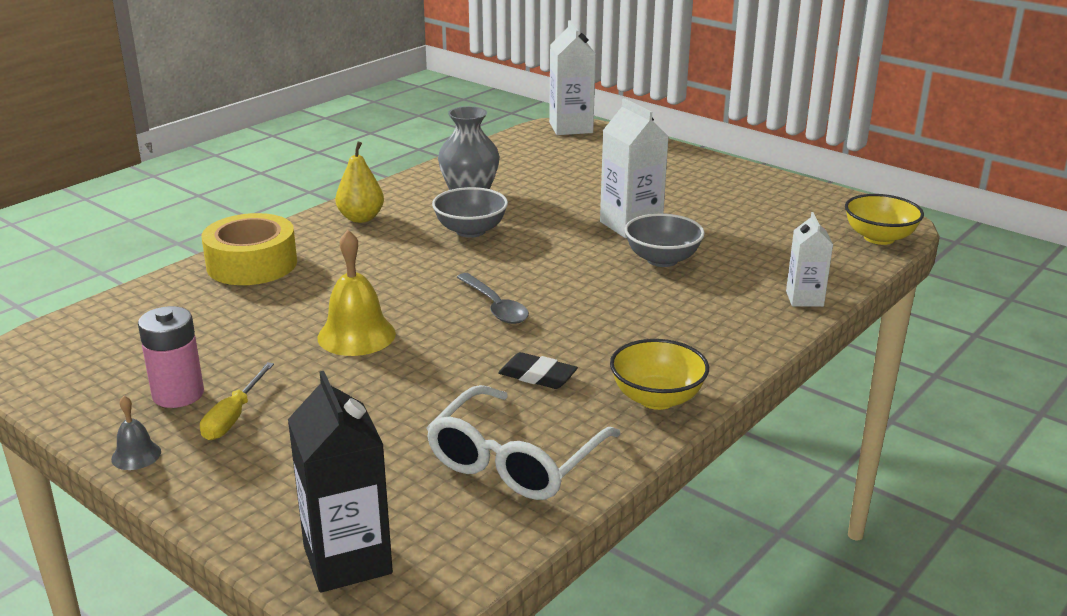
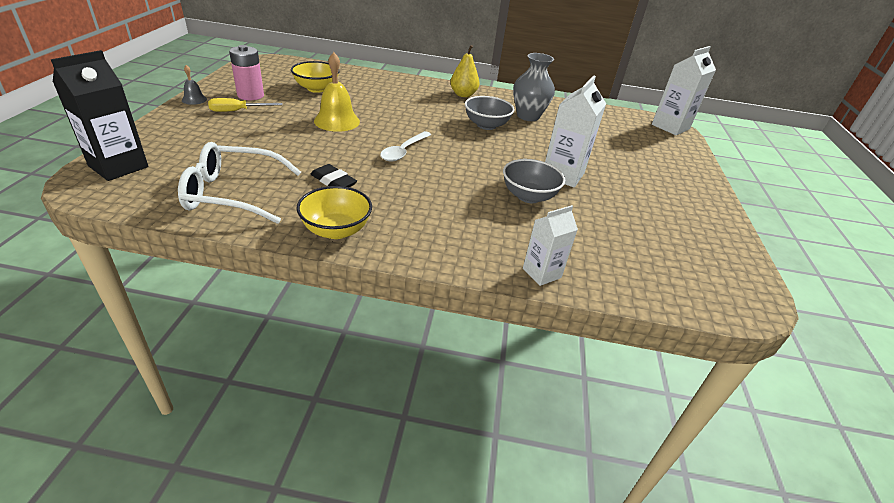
camera: 55 degrees right, 10 degrees up
yellow tape [202,213,297,285] -> none
grey spoon [457,273,529,324] -> white spoon [380,131,431,162]
black eraser [498,352,578,389] -> black eraser turned 45 degrees counterclockwise [310,164,357,187]
yellow bowl [845,194,924,245] -> yellow bowl moved to [291,61,340,93]

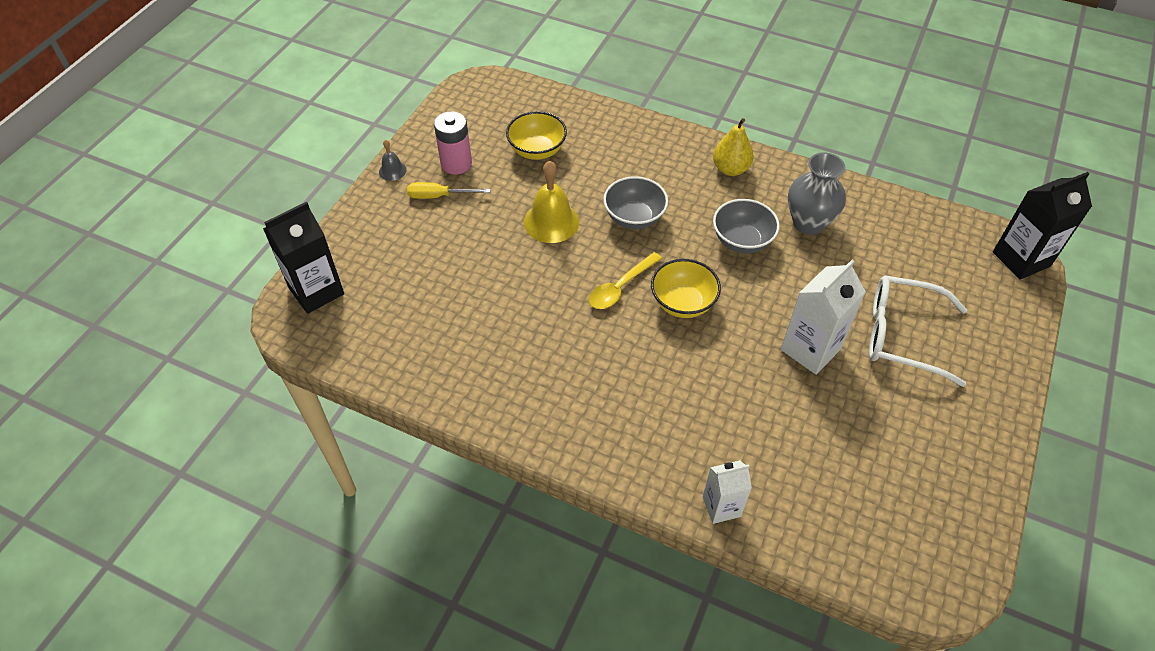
camera: 20 degrees right, 15 degrees up
white glasses [178,142,301,224] -> white glasses moved to [869,275,967,387]
yellow bowl [296,186,372,239] -> yellow bowl moved to [651,259,721,318]
black eraser [310,164,357,187] -> none
white spoon [380,131,431,162] -> yellow spoon [589,252,662,309]
grey bowl [503,159,565,203] -> grey bowl moved to [603,176,668,229]
white carton [652,46,716,135] -> black carton [993,172,1092,280]

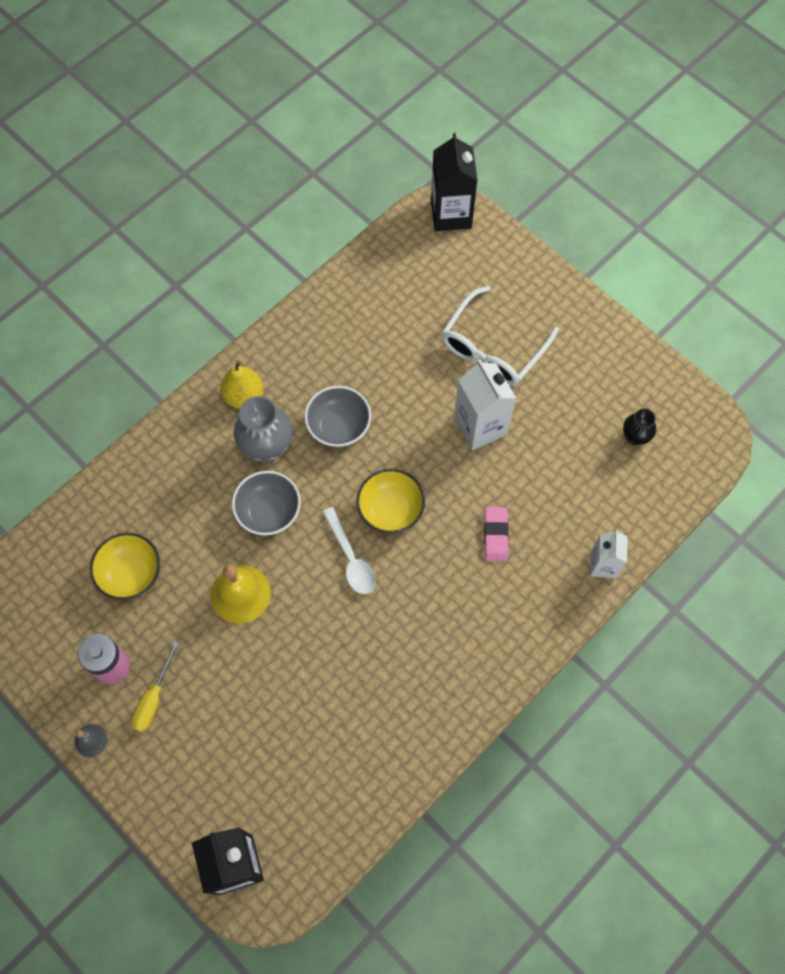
camera: 70 degrees left, 15 degrees up
yellow spoon [589,252,662,309] -> white spoon [322,507,376,594]
grey vase [788,152,846,235] -> grey vase moved to [234,396,292,462]
none -> pink eraser [484,507,509,561]
none -> black vase [623,408,656,445]

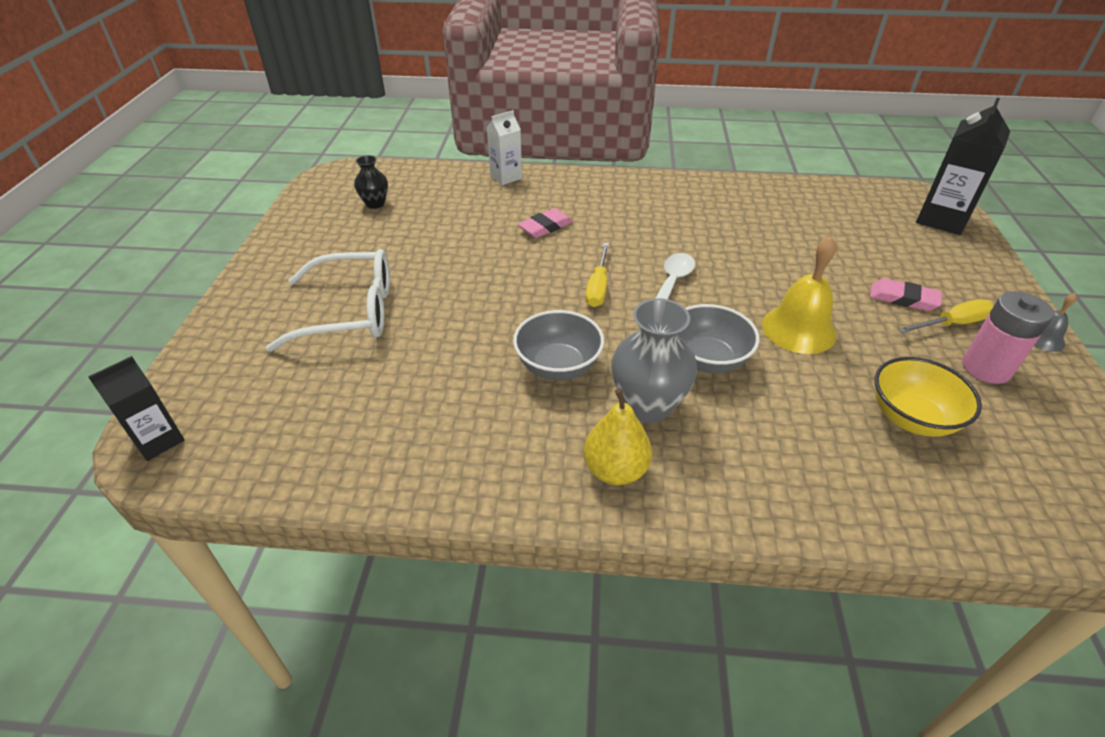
camera: 130 degrees left, 25 degrees down
yellow bowl [357,469,425,533] -> yellow screwdriver [585,243,609,307]
black carton [431,133,477,231] -> black carton [88,356,184,461], size x0.62
white carton [454,359,516,451] -> none
none -> pink eraser [870,278,942,311]

